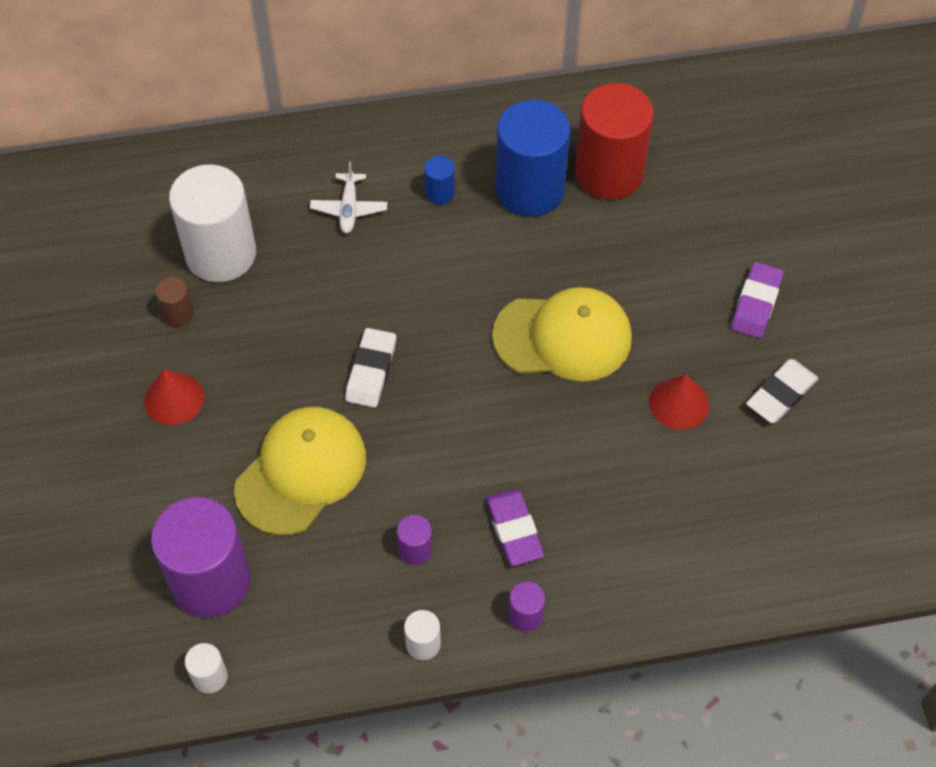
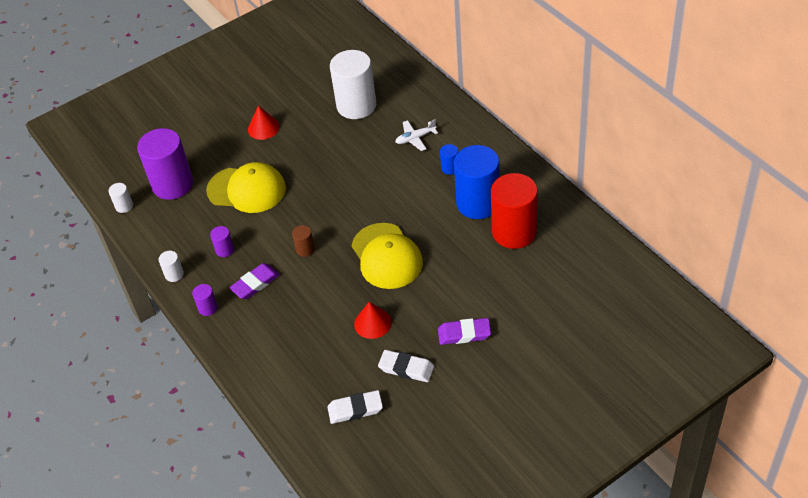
camera: 70 degrees right, 10 degrees down
brown cylinder [155,277,194,326] -> brown cylinder moved to [292,225,315,257]
white eraser [345,328,396,408] -> white eraser moved to [327,390,383,424]

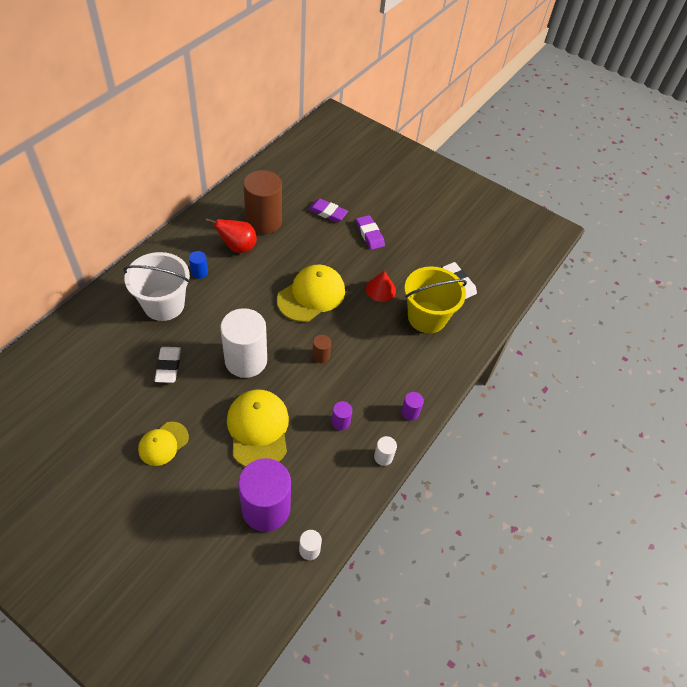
camera: 120 degrees left, 5 degrees up
purple eraser [229,263,280,299] -> purple eraser moved to [308,198,348,222]
red cone [248,106,280,140] -> yellow cap [138,422,189,466]
white cylinder [330,50,376,119] -> white cylinder moved to [220,308,267,378]
white eraser [378,350,434,382] -> white eraser moved to [154,347,181,383]
white plane [395,119,438,151] -> white bucket [123,252,190,321]
blue cylinder [454,145,500,219] -> red pear [206,218,257,253]
red cylinder [491,173,538,249] -> brown cylinder [243,170,282,234]
none -> yellow bucket [404,266,467,333]

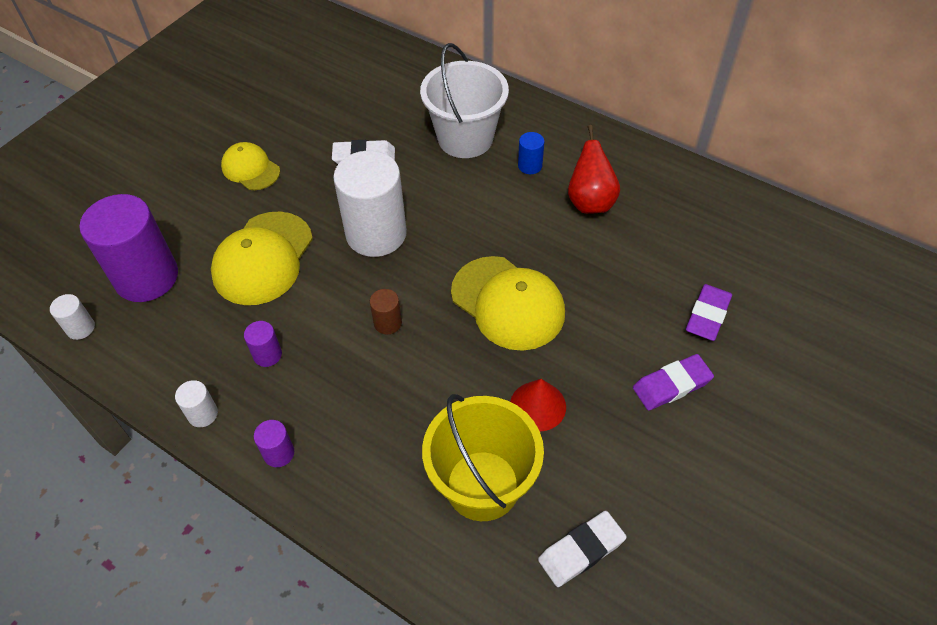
camera: 95 degrees right, 0 degrees up
yellow cap [227,389,289,467] -> yellow cap turned 120 degrees clockwise [211,212,313,305]
brown cylinder [243,170,282,234] -> none

